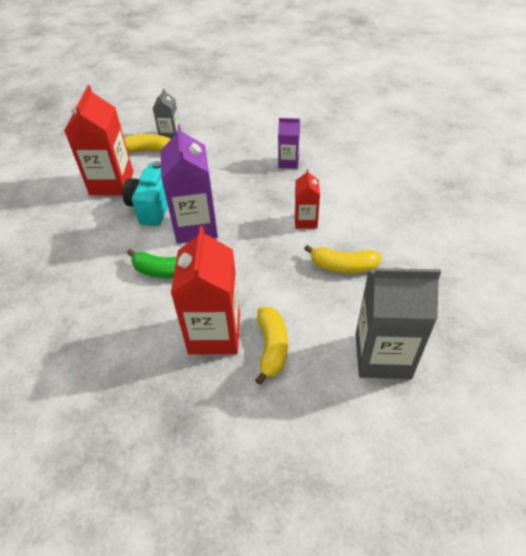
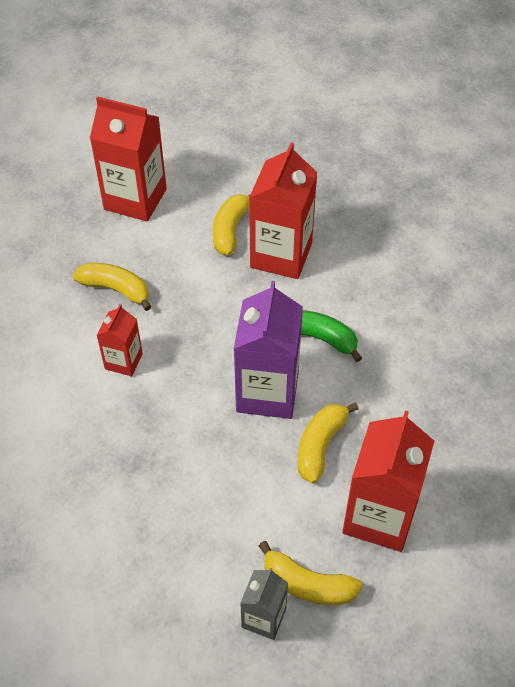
camera: 165 degrees left, 5 degrees up
turquoise camera [122,161,168,226] -> yellow banana [298,402,359,484]
purple carton [278,118,300,169] -> none
grey carton [355,266,441,379] -> red carton [90,96,167,221]

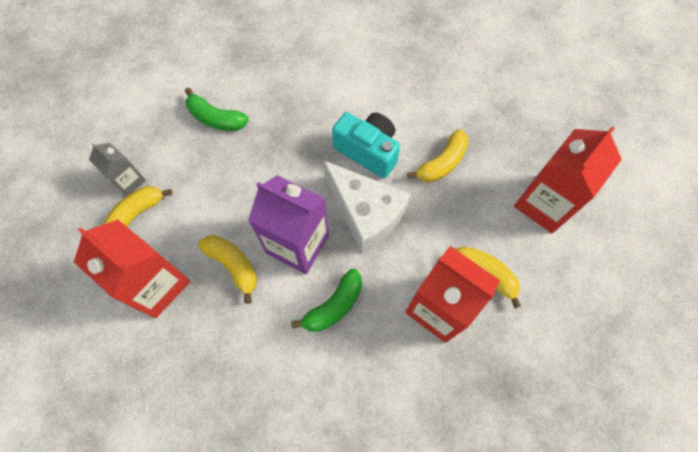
camera: 110 degrees right, 15 degrees up
red carton [96,304,143,376] -> turquoise camera [332,112,400,178]
none -> green banana [185,88,249,131]
none -> white cheese [323,160,411,254]

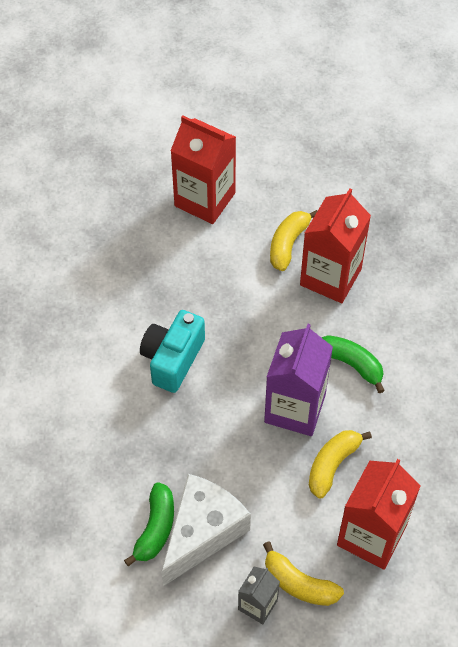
camera: 100 degrees left, 10 degrees down
white cheese [323,160,411,254] -> white cheese moved to [161,474,251,586]
yellow banana [407,129,469,183] -> none

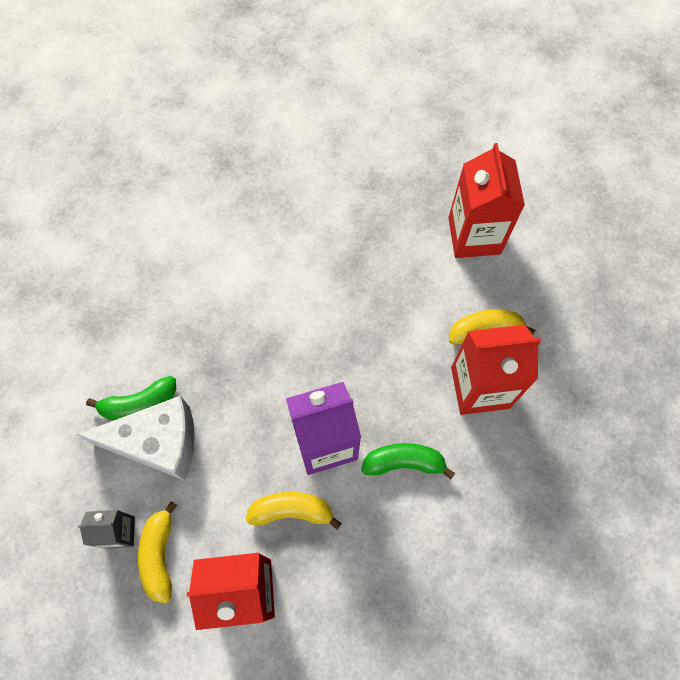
camera: 55 degrees right, 10 degrees up
turquoise camera [140,310,205,393] -> none
green banana [321,335,385,393] -> green banana turned 90 degrees counterclockwise [361,443,455,479]

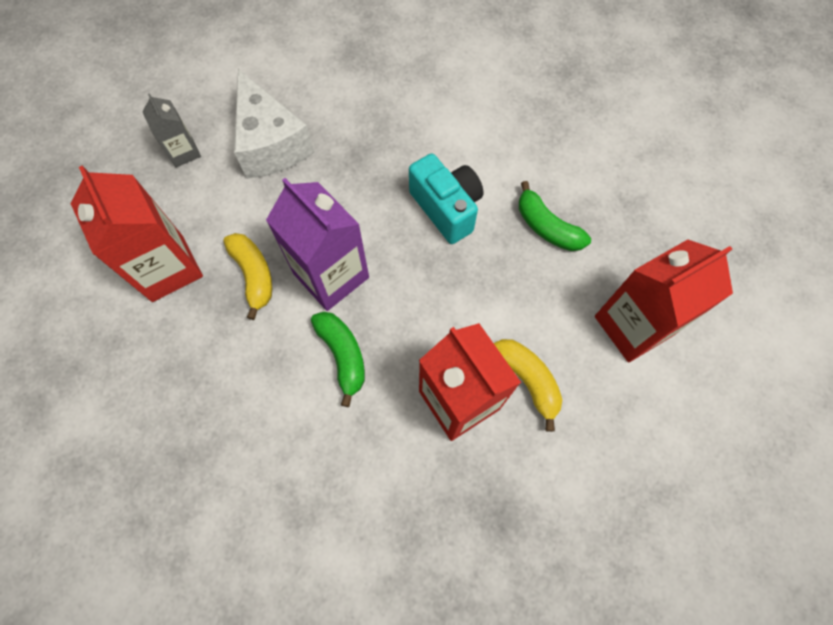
camera: 65 degrees right, 0 degrees up
green banana [86,376,176,420] -> green banana moved to [519,181,591,251]
yellow banana [138,501,177,603] -> none
none -> turquoise camera [409,153,484,244]

